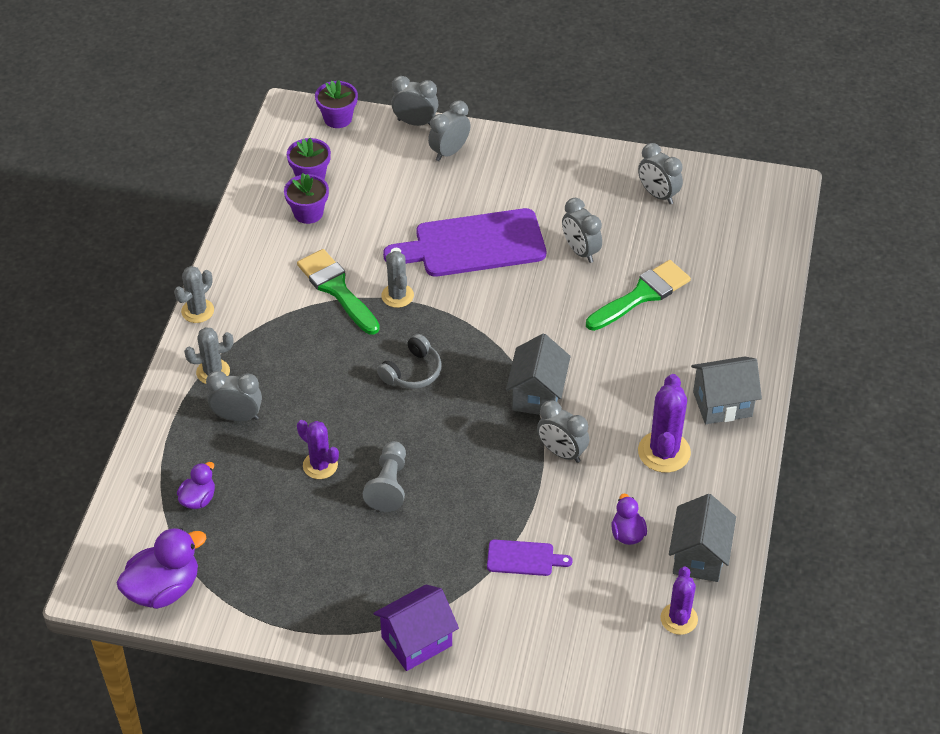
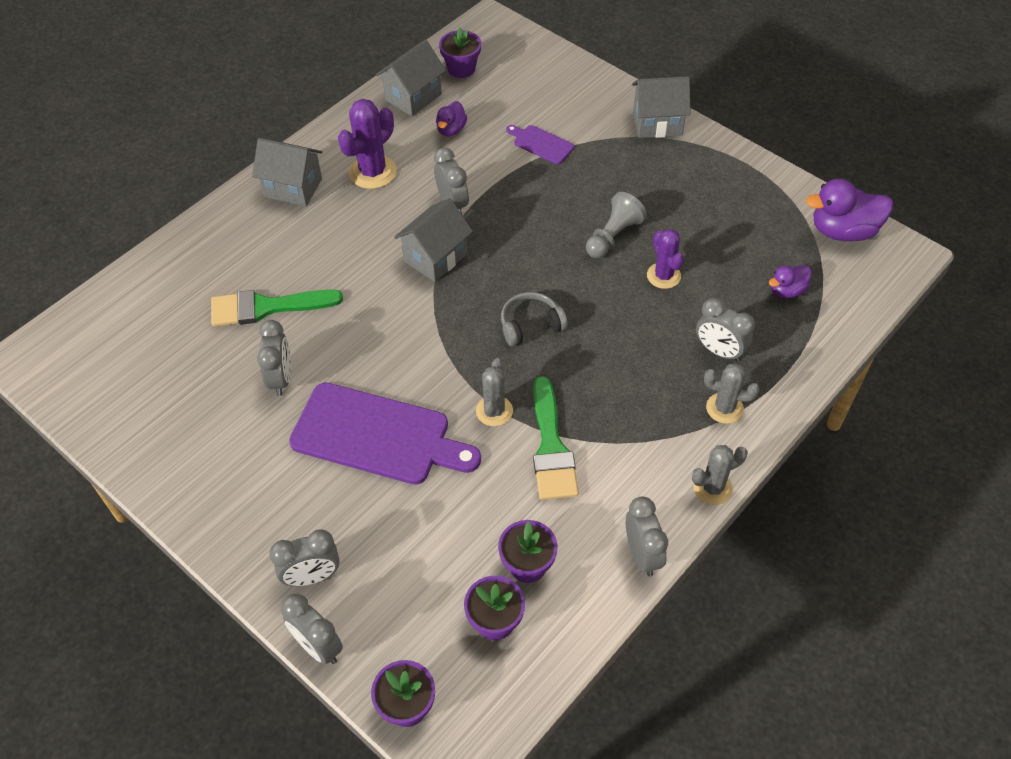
camera: 150 degrees left, 5 degrees up
purple house [373,584,459,671] -> grey house [632,76,691,138]
grey clock [638,143,683,204] -> grey clock moved to [626,496,668,576]
purple cactus [660,566,698,635] -> purple flower pot [439,28,481,78]

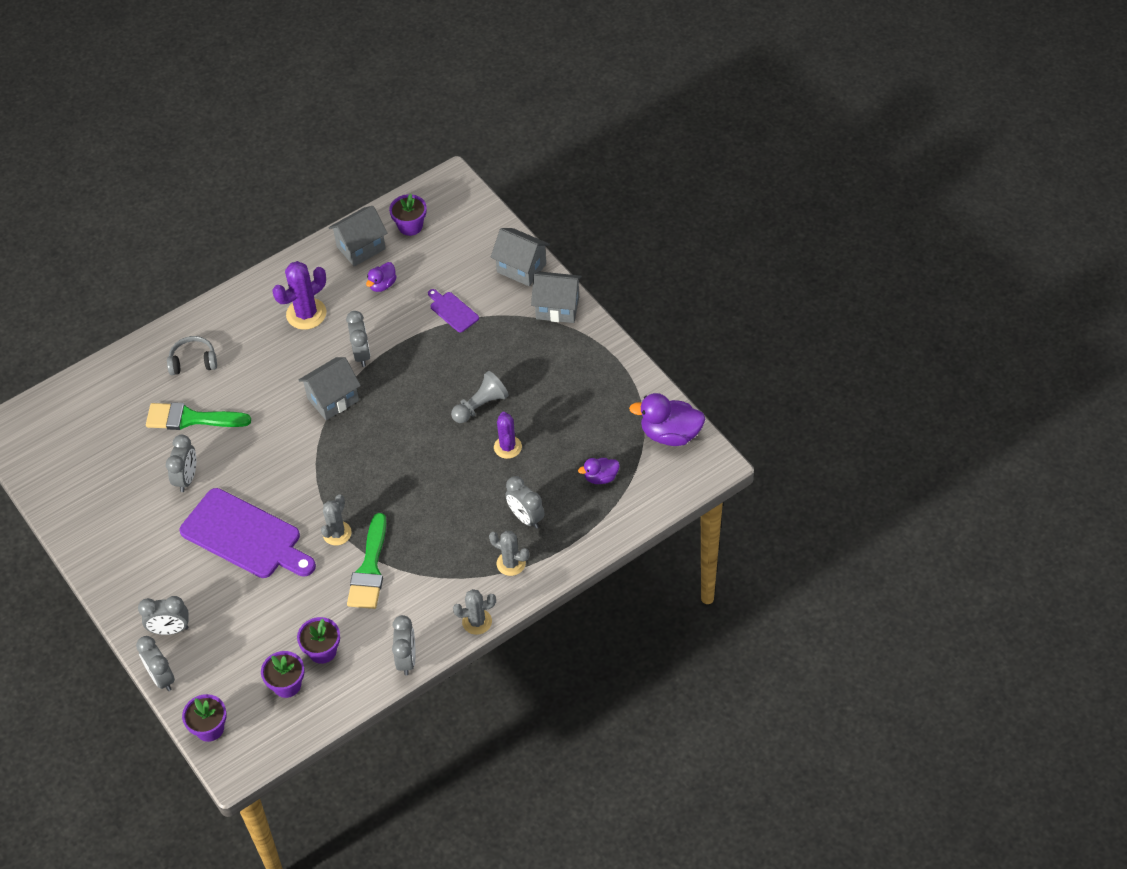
camera: 15 degrees right, 0 degrees up
grey house [252,138,322,206] -> grey house moved to [491,228,550,286]
grey headphones [501,292,568,346] -> grey headphones moved to [167,336,217,375]

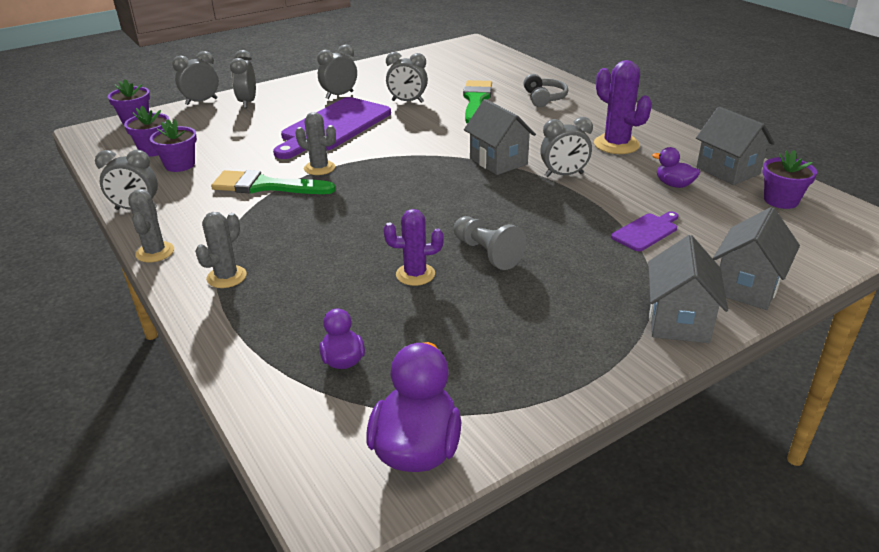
camera: 90 degrees right, 20 degrees down
grey clock [505,476,545,529] -> grey clock moved to [317,44,357,99]

